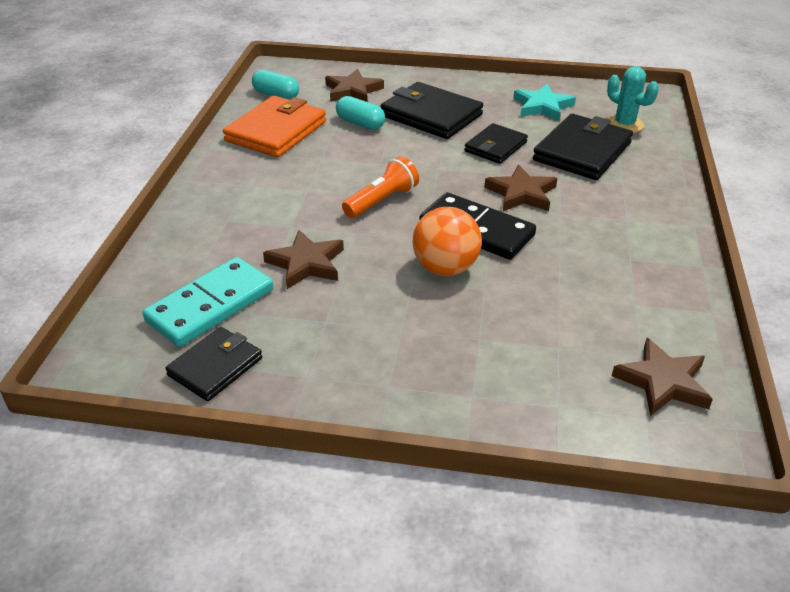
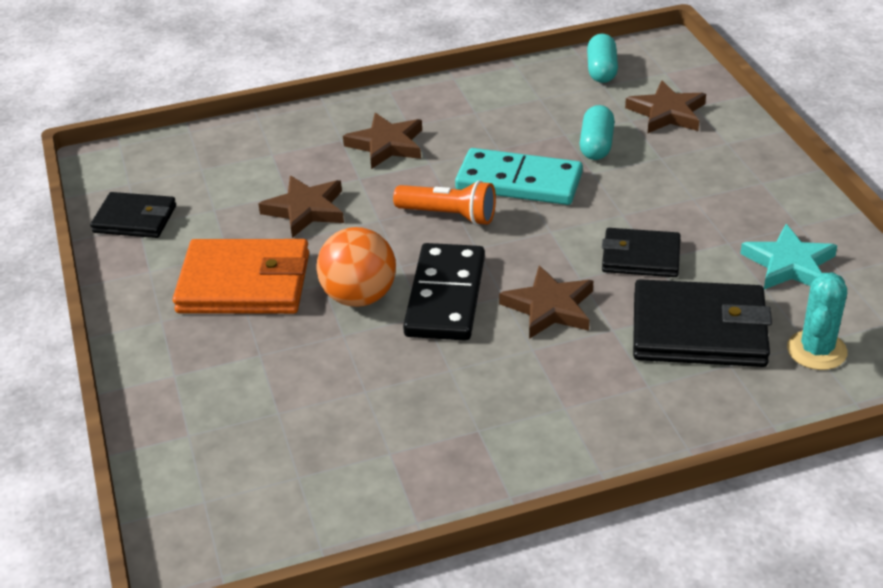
camera: 65 degrees right, 0 degrees up
turquoise domino [142,257,273,347] -> turquoise domino moved to [455,148,583,205]
orange wallet [223,96,326,157] -> orange wallet moved to [173,239,309,314]
black wallet [381,82,483,139] -> none
brown star [612,338,713,416] -> brown star moved to [343,113,422,169]

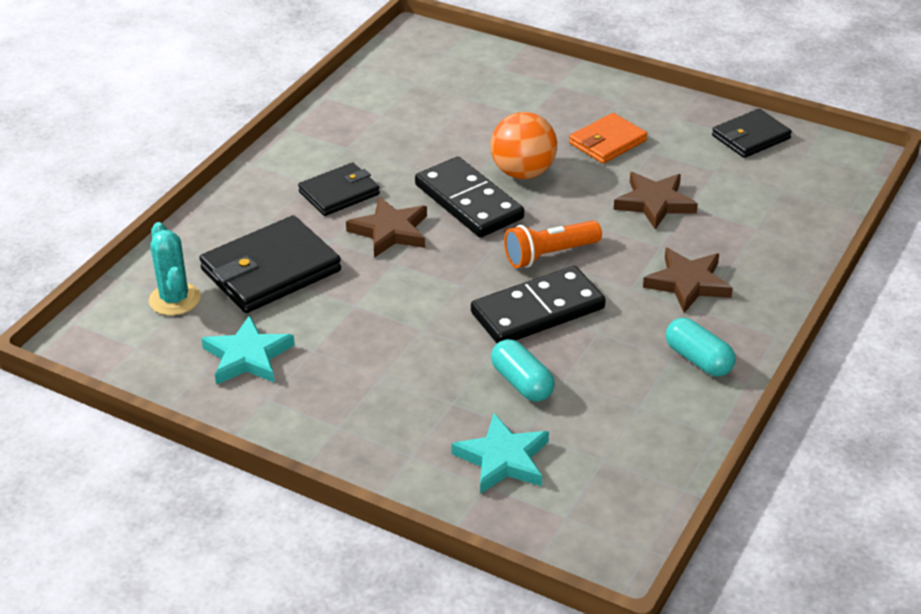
camera: 135 degrees right, 0 degrees up
orange wallet [173,239,309,314] -> orange wallet [569,113,648,164], size x0.62
turquoise domino [455,148,583,205] -> black domino [471,266,606,343]
turquoise capsule [587,34,618,83] -> turquoise capsule moved to [666,318,736,376]
black wallet [602,228,680,277] -> black wallet moved to [298,163,380,216]
brown star [625,81,706,133] -> turquoise star [451,413,549,494]

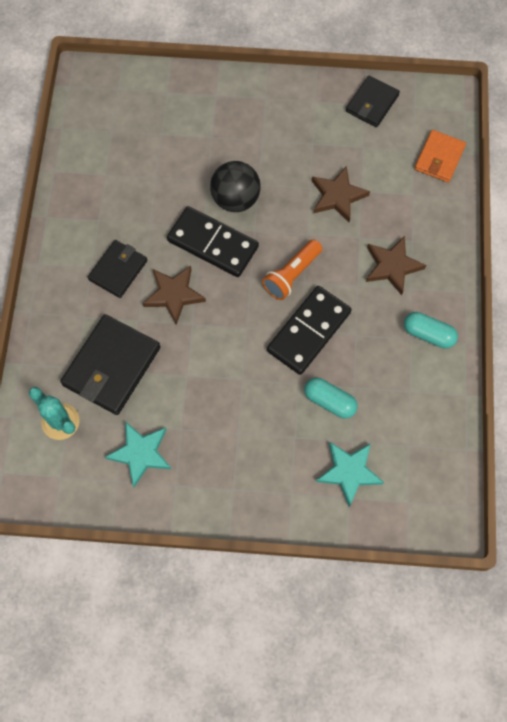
camera: 25 degrees left, 30 degrees up
orange ball [491,112,557,179] -> black ball [210,161,261,212]
orange wallet [569,113,648,164] -> orange wallet moved to [414,130,466,183]

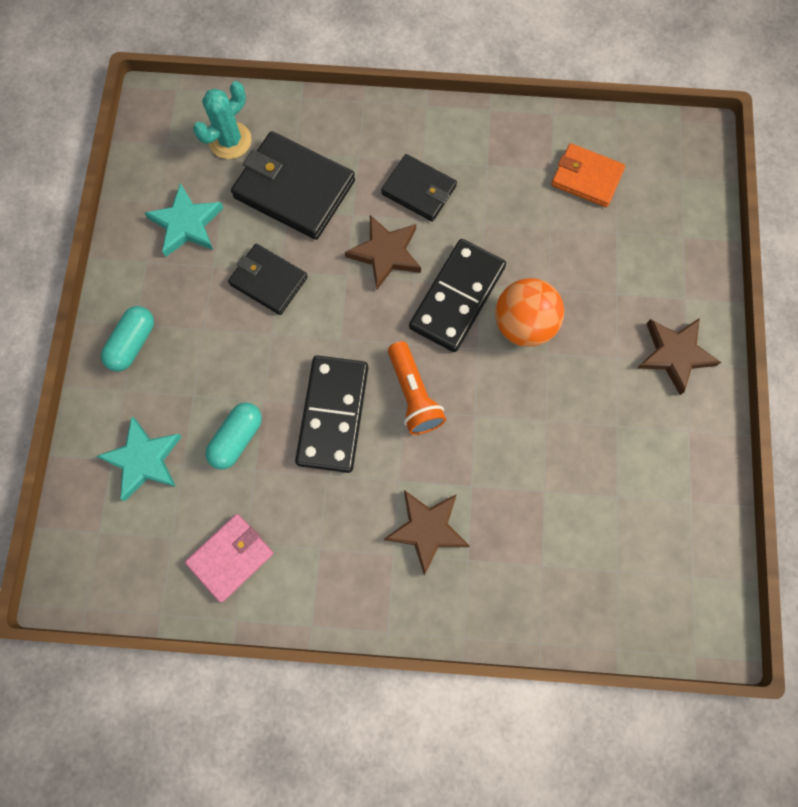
camera: 90 degrees right, 5 degrees up
black ball [210,161,261,212] -> orange ball [495,278,564,347]
orange flashlight [262,239,322,300] -> orange flashlight turned 150 degrees counterclockwise [388,341,446,435]
black domino [267,286,352,375] -> black domino turned 60 degrees clockwise [295,355,368,473]
brown star [312,166,370,222] -> brown star moved to [637,318,721,395]
black wallet [346,76,400,127] -> black wallet moved to [228,244,308,315]
turquoise capsule [404,312,458,349] -> turquoise capsule moved to [101,306,154,372]
orange wallet [414,130,466,183] -> orange wallet moved to [551,143,625,207]
none -> pink wallet [185,514,273,602]

